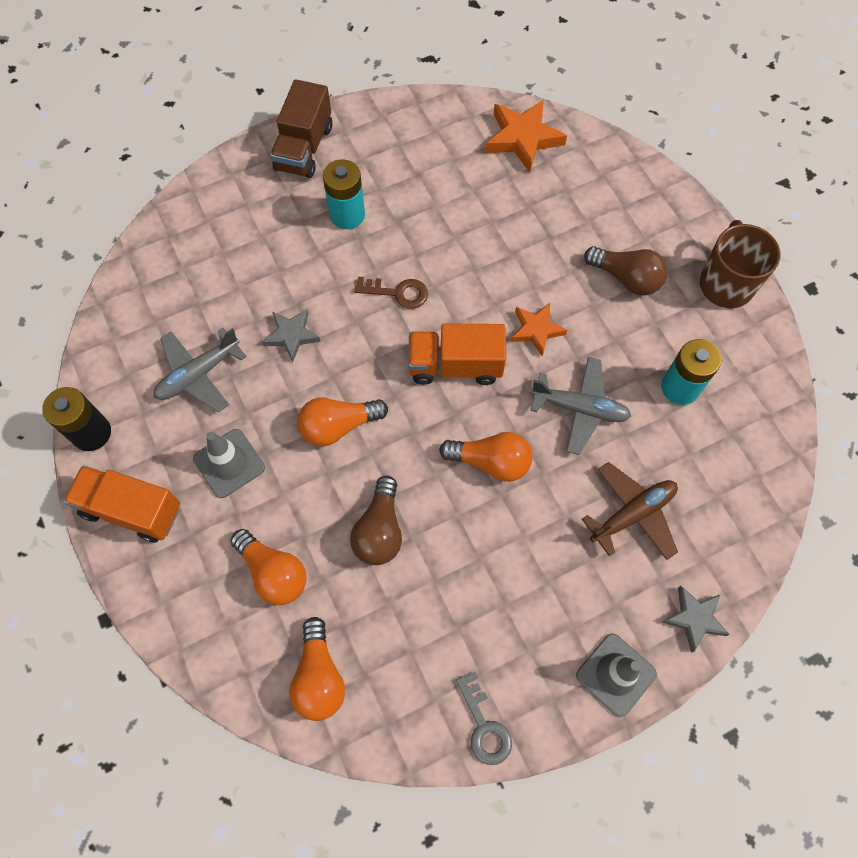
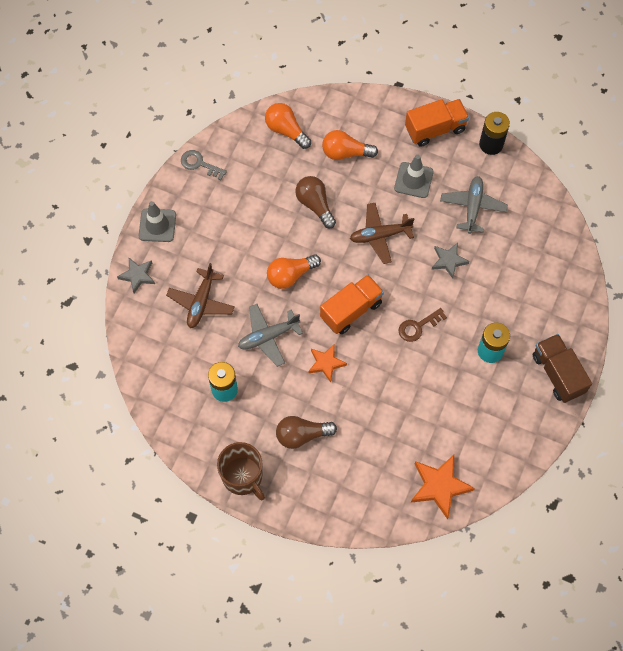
camera: 140 degrees right, 0 degrees up
orange light bulb [297,397,388,446] -> brown plane [350,203,414,264]

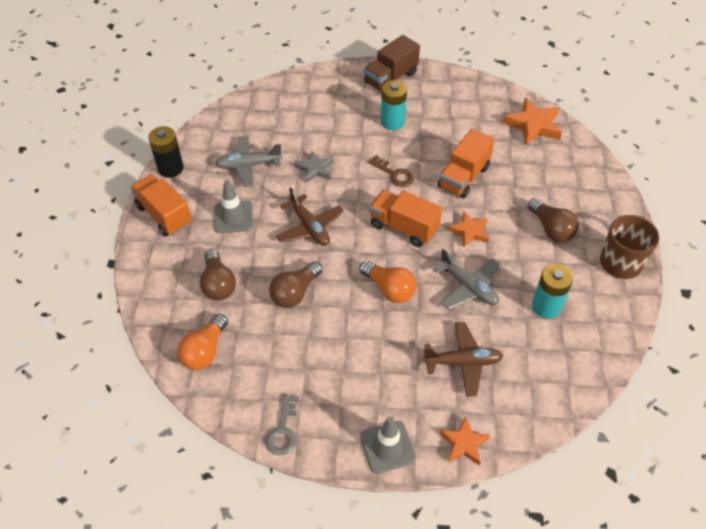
camera: 110 degrees left, 15 degrees down
grey star [117,258,155,293] -> orange star [440,417,490,465]
orange light bulb [322,130,378,160] -> brown light bulb [200,249,236,301]
none -> orange truck [438,129,495,198]

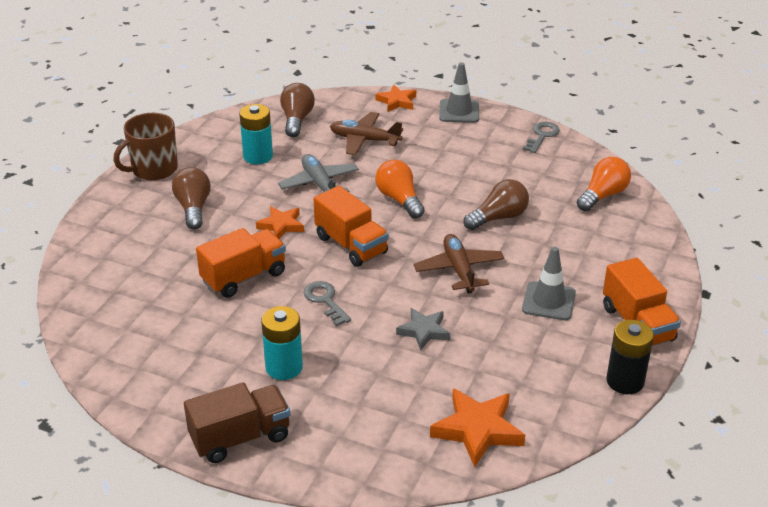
camera: 160 degrees left, 15 degrees down
brown light bulb [200,249,236,301] -> brown light bulb moved to [280,83,315,137]
grey plane [215,136,282,187] -> none
brown key [368,155,414,187] -> grey key [303,281,351,326]
orange star [503,98,562,145] -> orange star moved to [430,388,525,468]

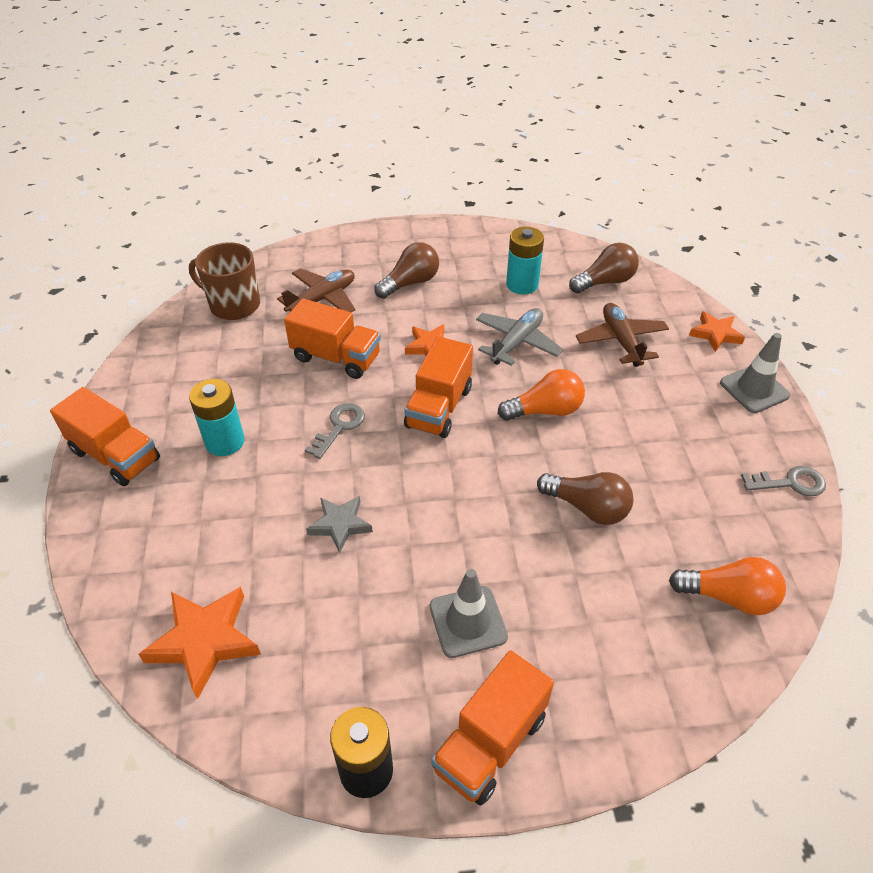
camera: 60 degrees right, 10 degrees up
brown mug [114,113,178,180] -> brown mug moved to [189,242,260,320]
brown truck [184,382,290,463] -> orange truck [50,387,160,486]
orange light bulb [375,160,424,219] -> orange light bulb turned 45 degrees clockwise [498,369,585,421]
brown plane [414,234,505,294] -> brown plane moved to [277,268,355,312]

